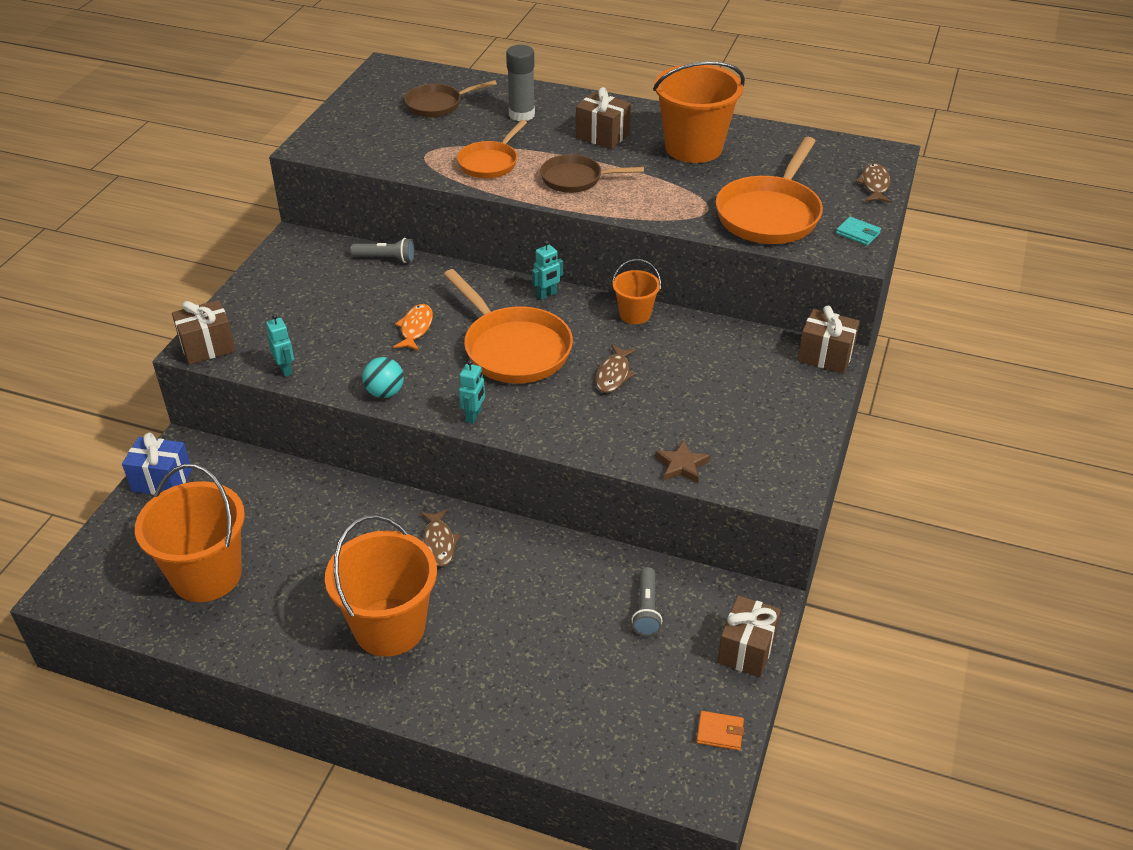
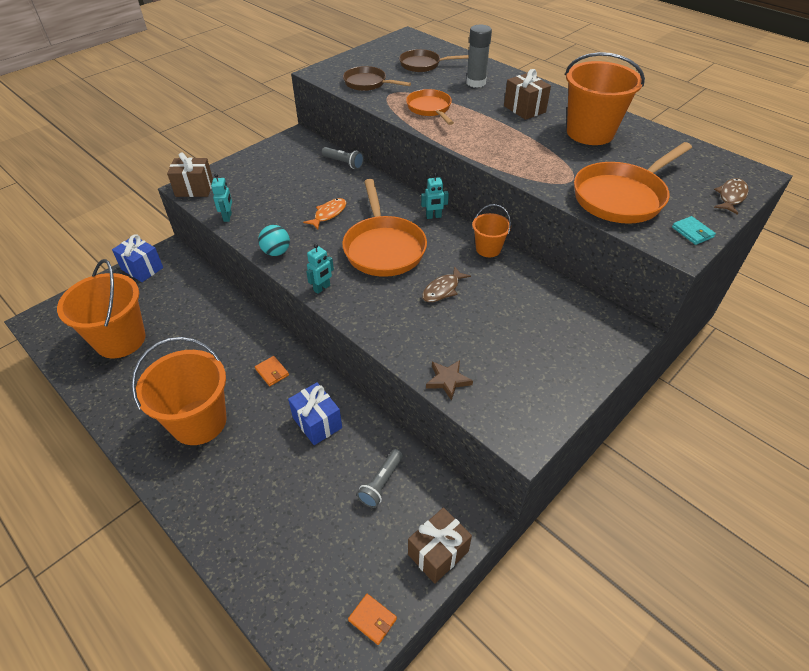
camera: 25 degrees right, 5 degrees up
brown fish [420,509,461,567] -> orange wallet [255,356,289,386]
orange pan [457,120,527,178] -> orange pan turned 105 degrees clockwise [406,89,454,125]
brown pan [540,154,644,193] -> brown pan moved to [343,66,411,91]
brown gift [798,306,860,374] -> none
none -> blue gift [288,382,342,445]

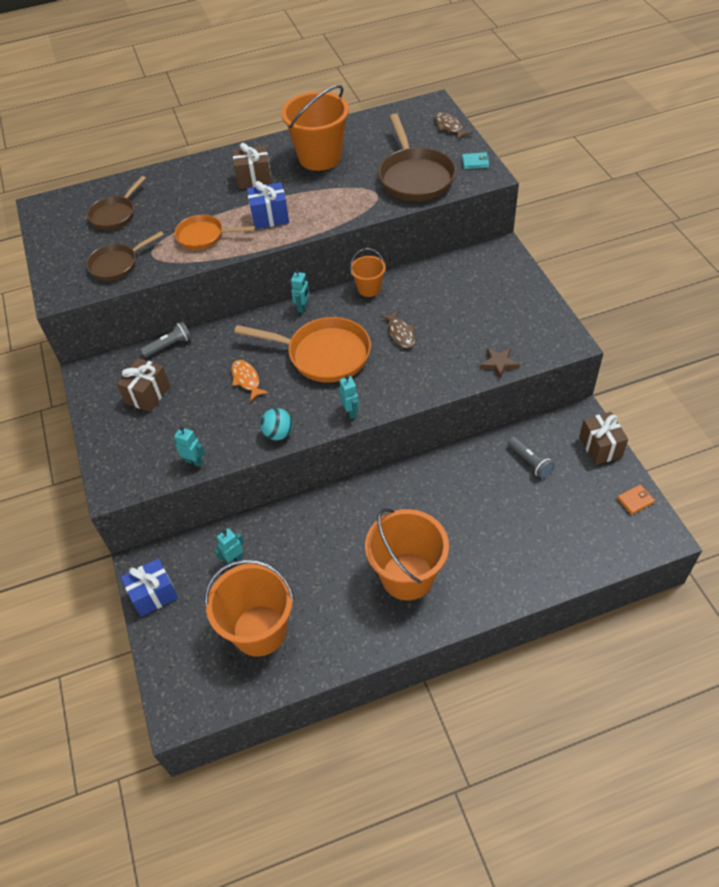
camera: 60 degrees left, 5 degrees up
brown gift [167,152,213,197] -> brown gift moved to [117,358,170,412]
orange wallet [255,356,289,386] -> none
blue gift [288,382,342,445] -> blue gift moved to [247,181,289,229]
grey glue stick [466,25,492,88] -> none
orange pan [574,142,692,224] -> brown pan [378,114,456,201]
none -> turquoise robot [215,528,244,564]

